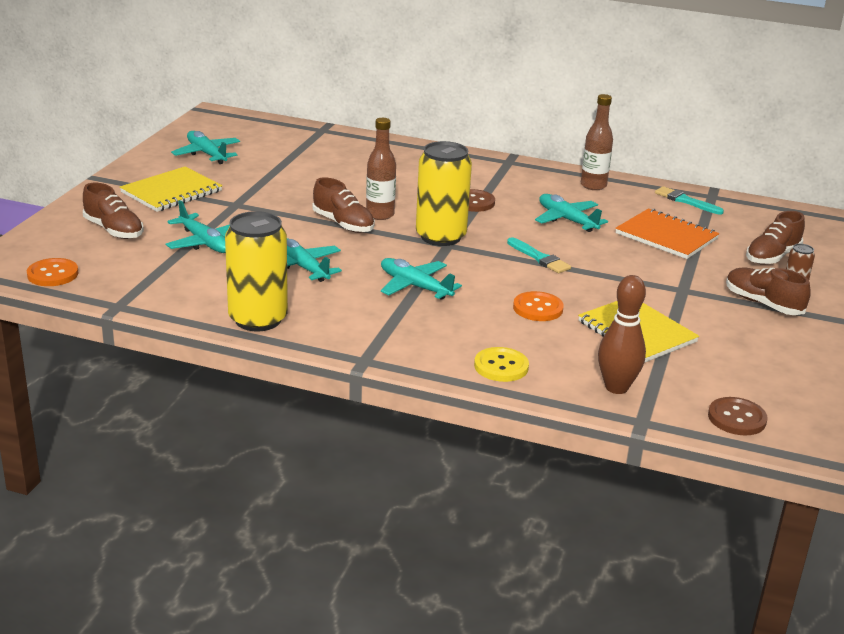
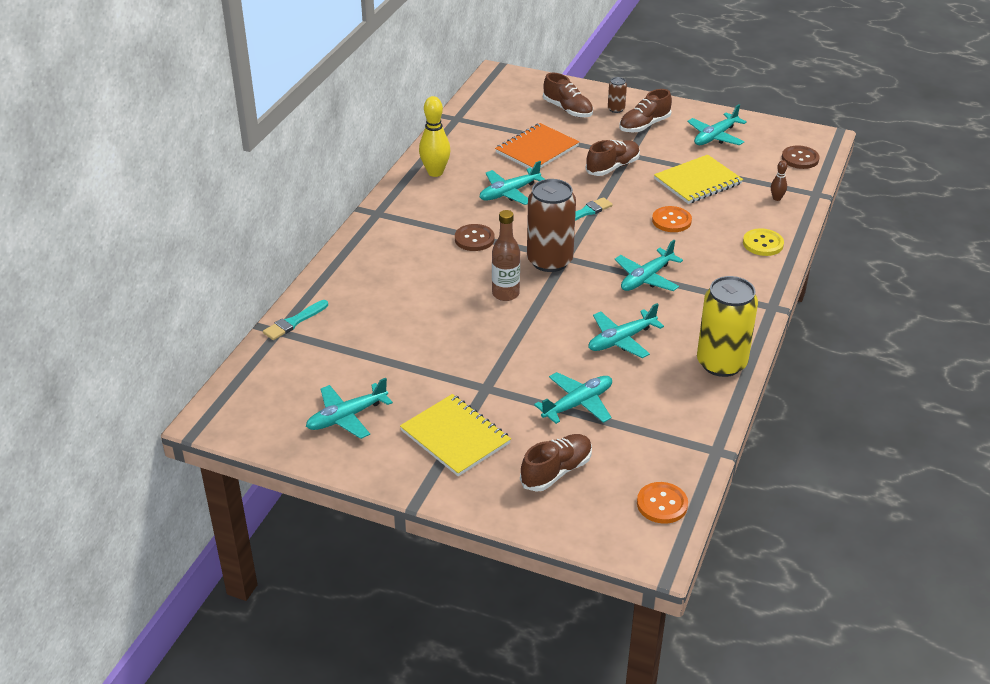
camera: 85 degrees left, 10 degrees up
brown shoe [312,178,375,233] -> brown shoe moved to [585,140,640,176]
yellow can [416,141,472,246] -> brown can [527,179,576,272]
brown bottle [581,94,613,190] -> yellow bowling pin [419,96,450,177]
brown bowling pin [598,275,646,394] -> brown bowling pin [771,160,787,201], size x0.51
turquoise brush [655,186,724,215] -> turquoise brush moved to [263,300,328,340]
none -> turquoise plane [687,104,747,145]

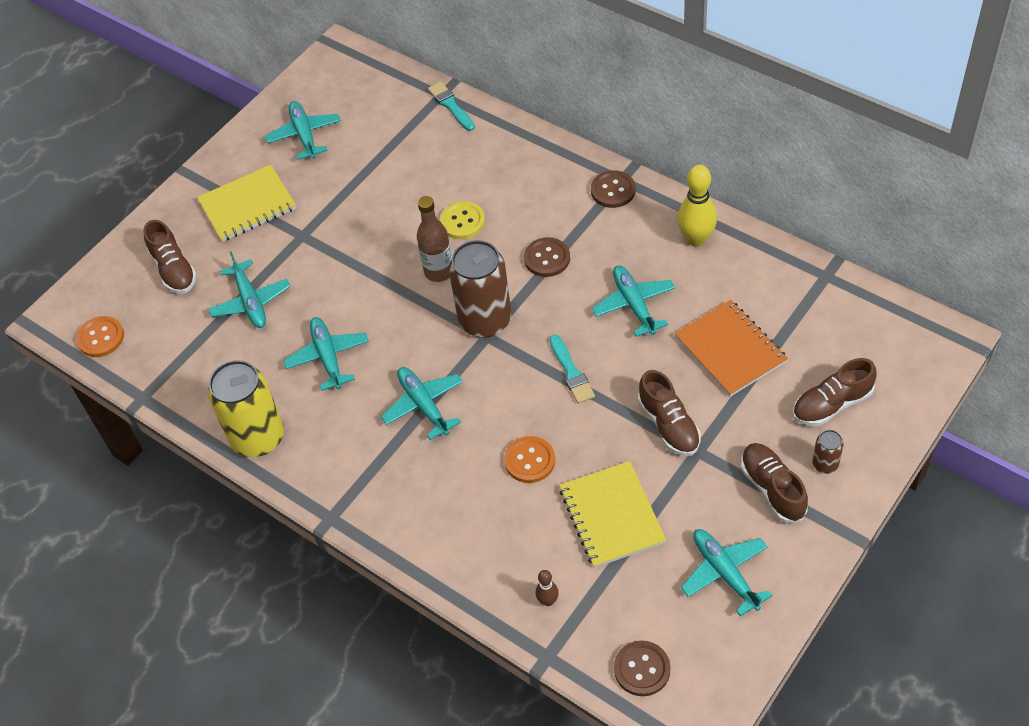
camera: 110 degrees right, 15 degrees up
yellow button [743,228,784,256] -> yellow button moved to [440,201,485,239]
none -> brown button [591,170,636,208]

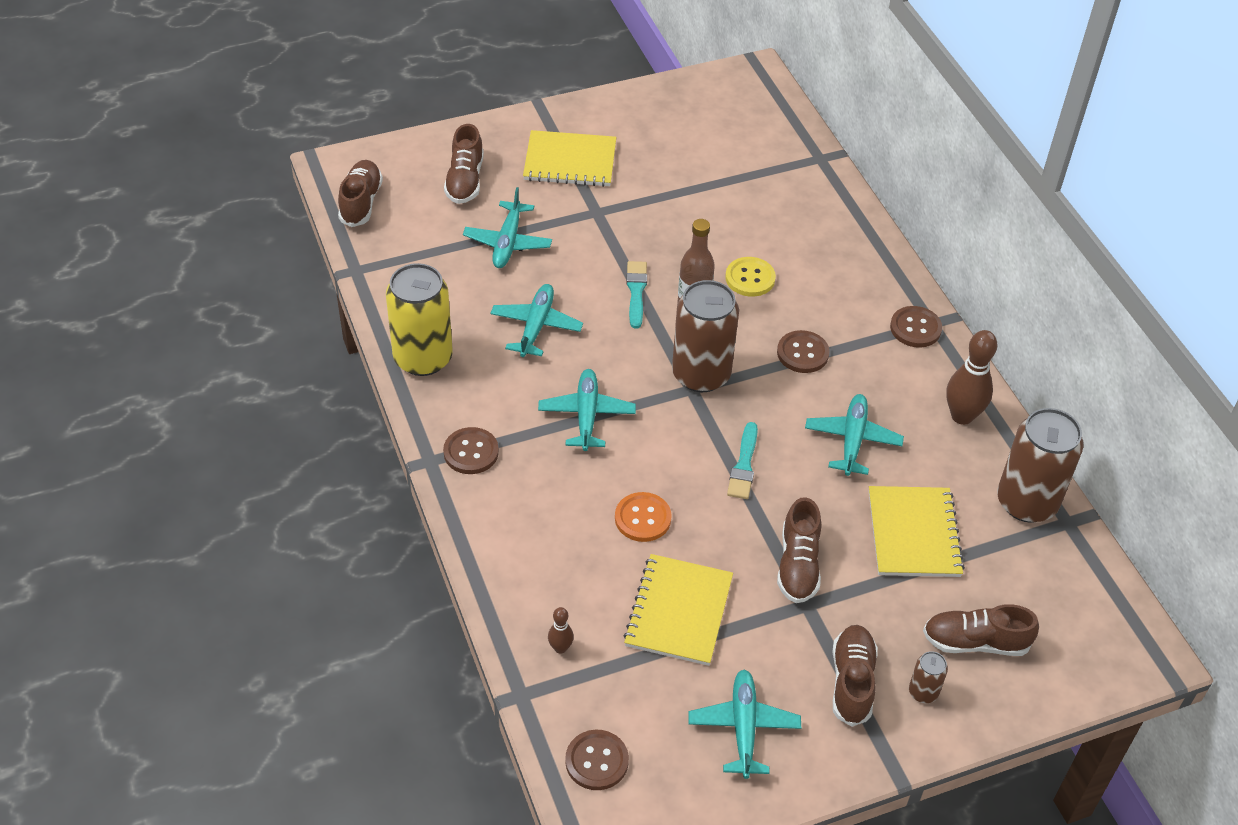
camera: 25 degrees right, 5 degrees down
orange button [76,316,124,357] -> brown shoe [338,160,383,227]
turquoise plane [265,101,341,160] -> none
turquoise brush [428,82,475,131] -> turquoise brush moved to [626,261,647,329]
orange notebook [674,300,788,397] -> yellow notebook [869,486,965,577]
yellow bowling pin [677,164,717,247] -> brown bowling pin [946,330,997,425]
none -> brown button [443,427,499,474]
none -> brown can [997,408,1084,523]

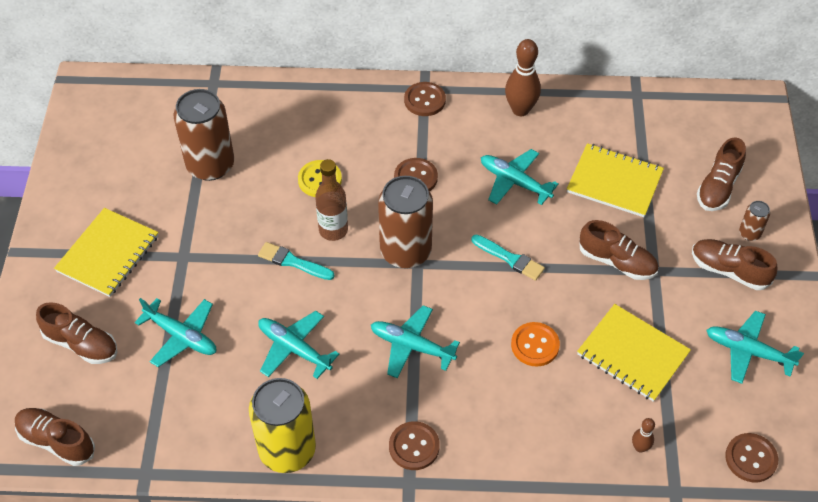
camera: 65 degrees left, 5 degrees up
brown can [997,408,1084,523] -> brown can moved to [174,89,234,181]

